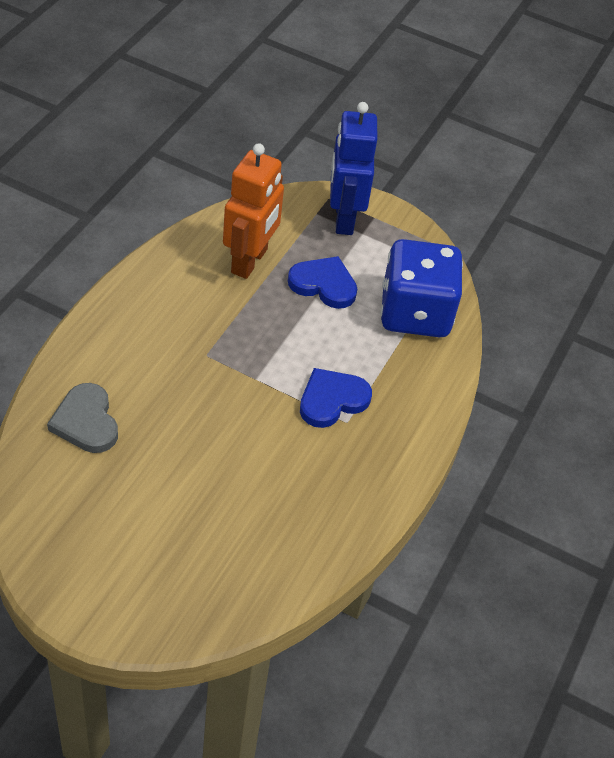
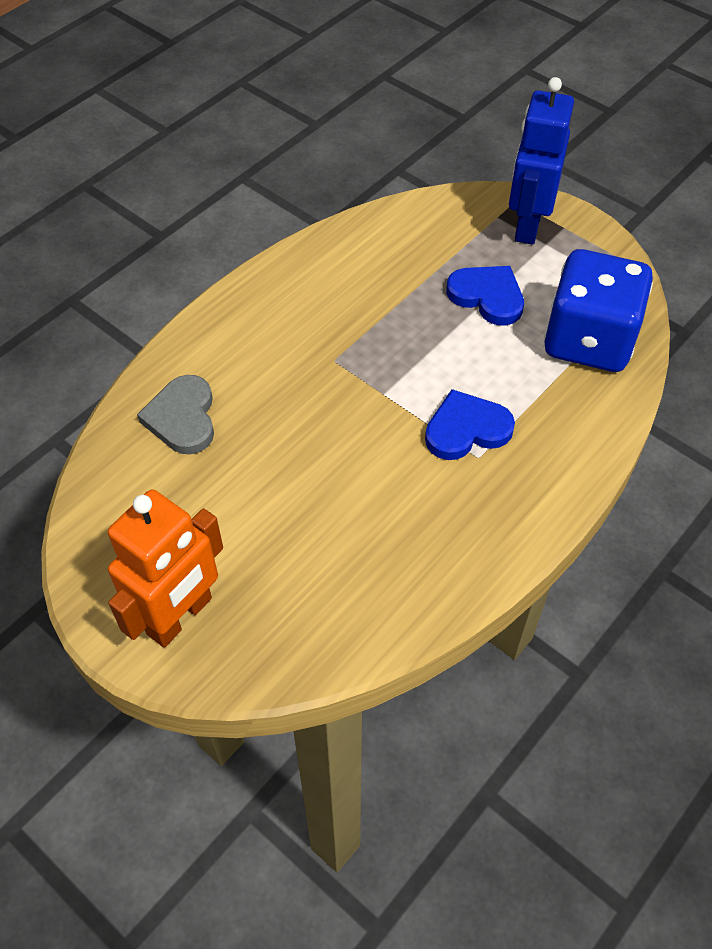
camera: 20 degrees right, 5 degrees up
orange robot [223,143,284,279] -> orange robot moved to [108,489,223,648]

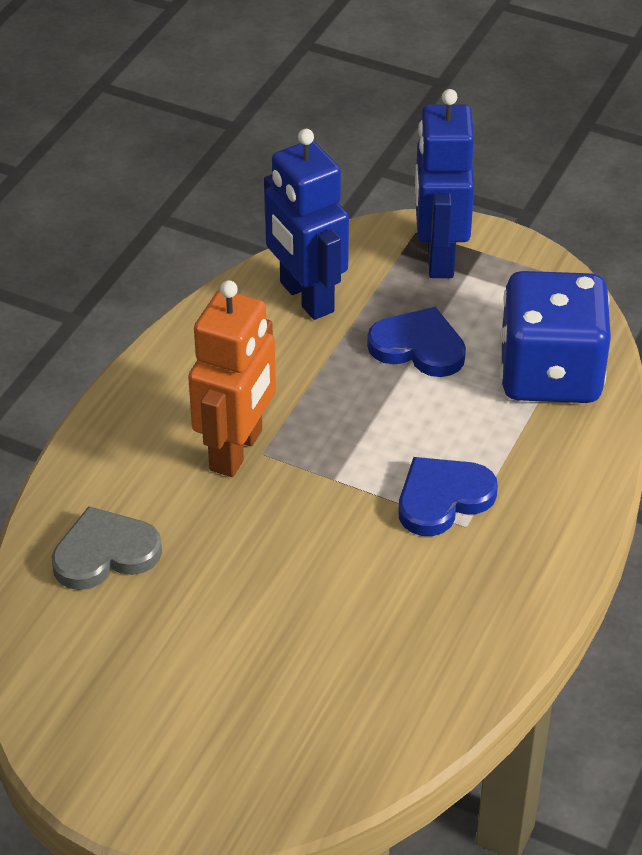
camera: 15 degrees left, 10 degrees down
orange robot [108,489,223,648] -> orange robot moved to [188,280,276,477]
grey heart [137,375,214,454] -> grey heart turned 90 degrees clockwise [51,506,162,590]
none -> blue robot [264,129,349,320]

